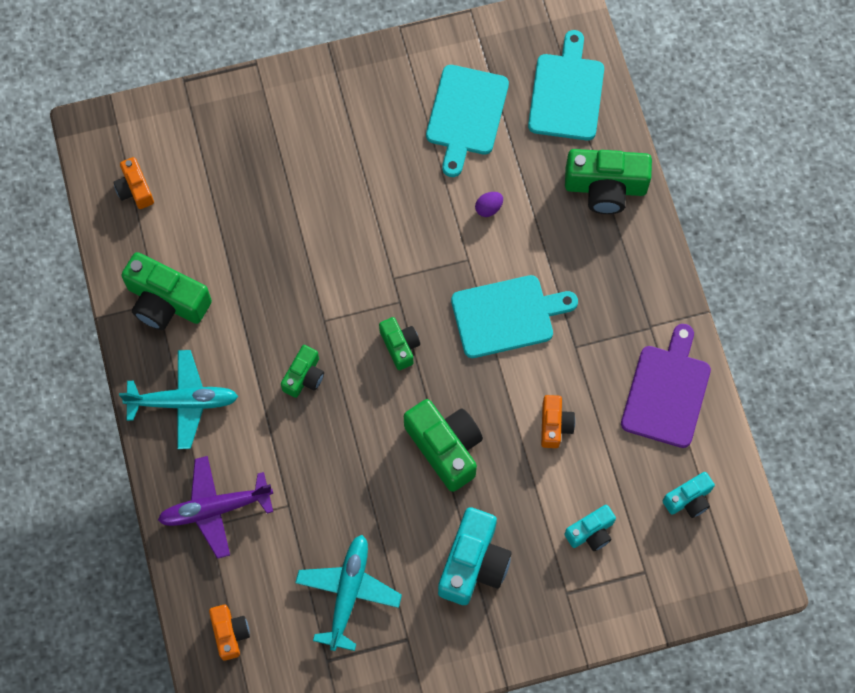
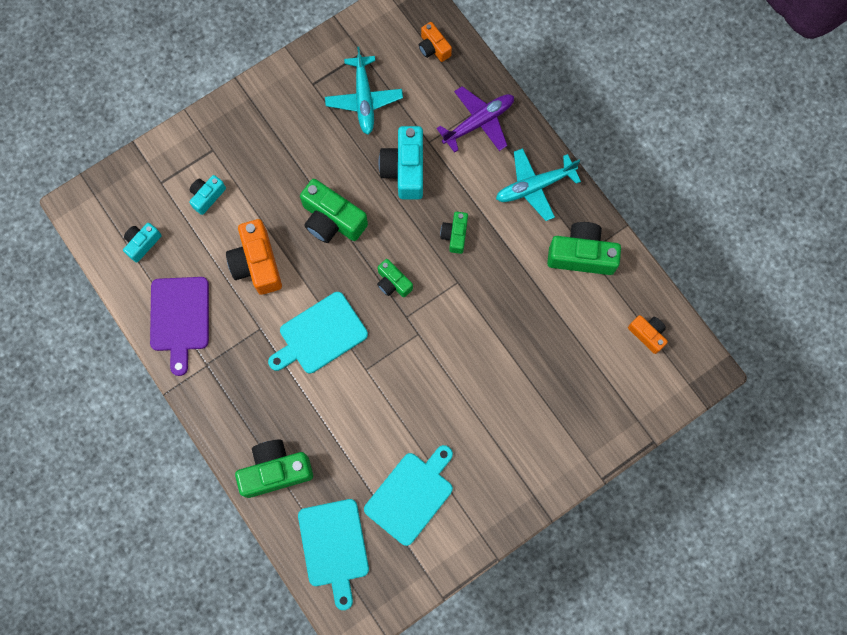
camera: 160 degrees right, 5 degrees up
turquoise cutting board [426,65,509,177] -> turquoise cutting board turned 45 degrees clockwise [364,445,453,546]
turquoise camera [438,507,512,605] -> turquoise camera moved to [379,126,423,199]
purple egg [475,192,503,217] -> none
orange camera [541,395,575,448] -> orange camera [226,219,282,295], size x1.76

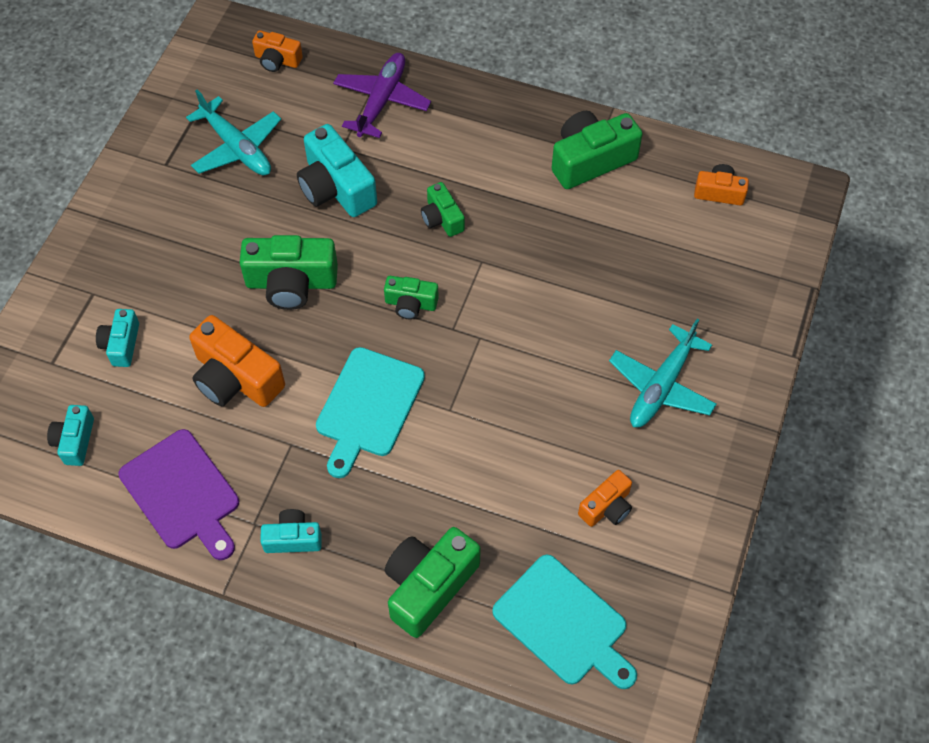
camera: 35 degrees left, 15 degrees down
turquoise cutting board [364,445,453,546] -> orange camera [578,470,632,527]
turquoise plane [496,148,581,221] -> turquoise plane moved to [609,319,717,428]
none -> turquoise camera [260,509,322,553]

